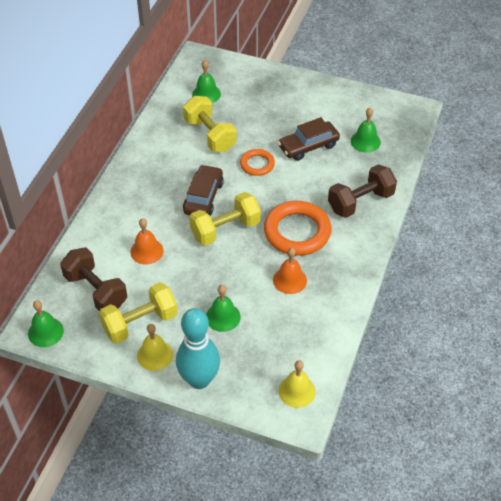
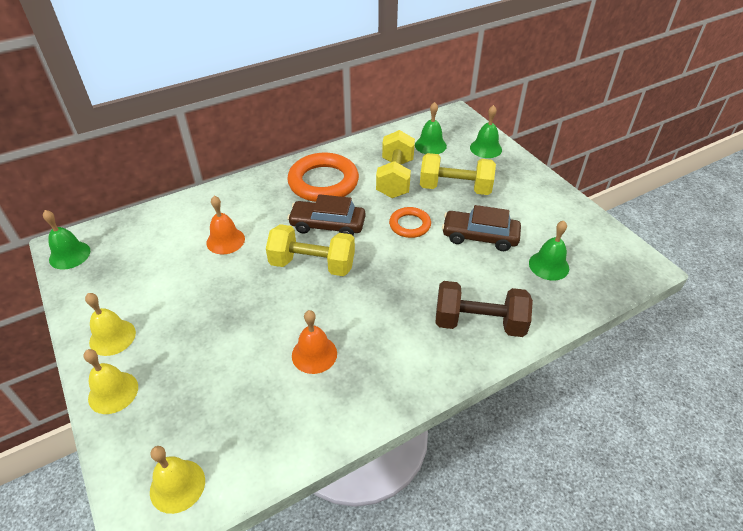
camera: 40 degrees right, 5 degrees down
brown dumbbell [60,247,127,311] -> none
yellow dumbbell [99,282,178,344] -> yellow dumbbell moved to [420,153,496,195]
turquoise bowling pin [176,308,220,389] -> yellow bell [84,349,138,414]
brown car [183,165,224,216] -> brown car turned 135 degrees counterclockwise [287,194,366,236]
green bell [206,285,241,332] -> green bell moved to [470,105,502,158]
orange ring [264,201,331,256] -> orange ring moved to [287,153,359,202]

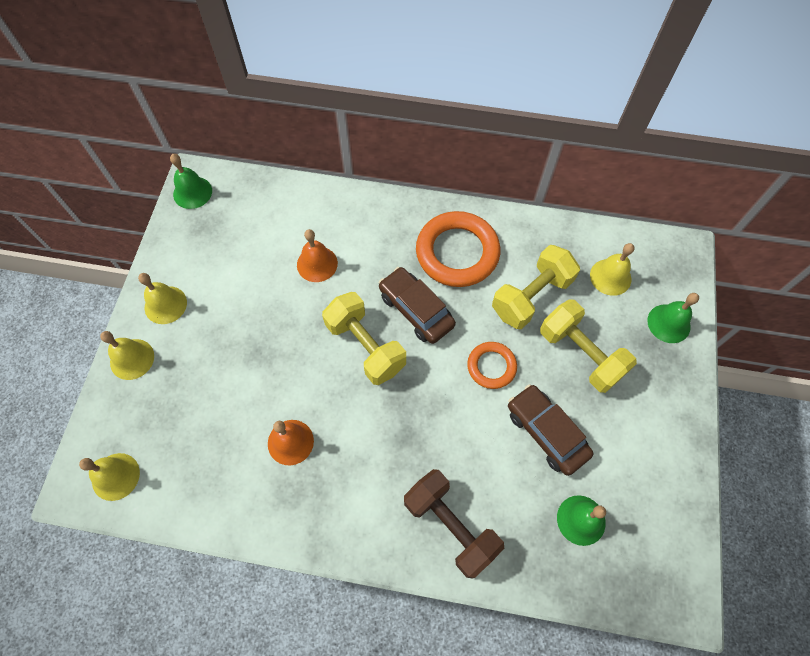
camera: 40 degrees right, 20 degrees up
green bell [415,102,447,154] -> yellow bell [590,243,634,296]

